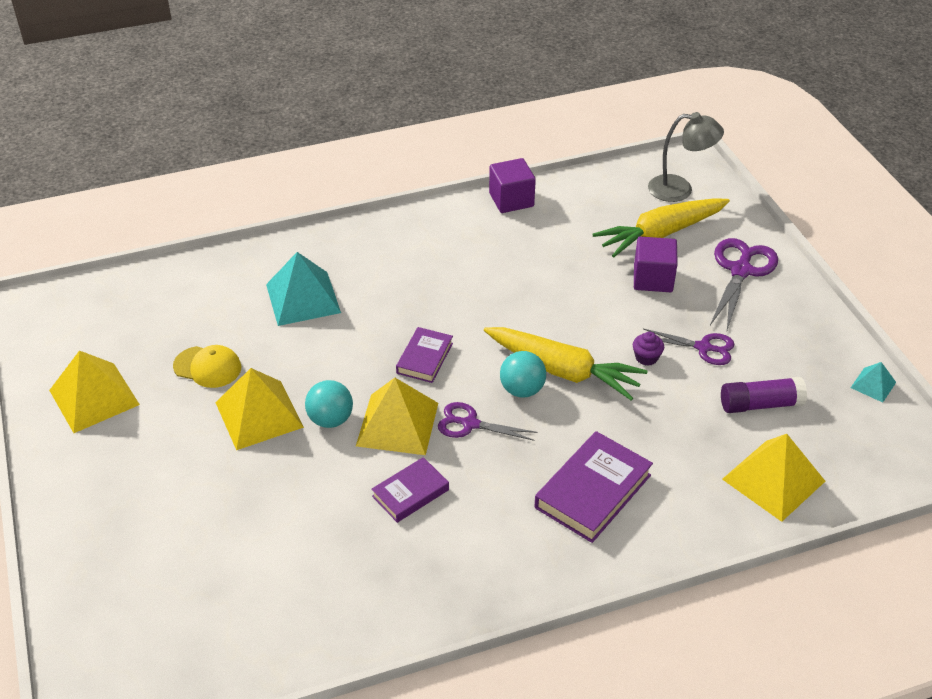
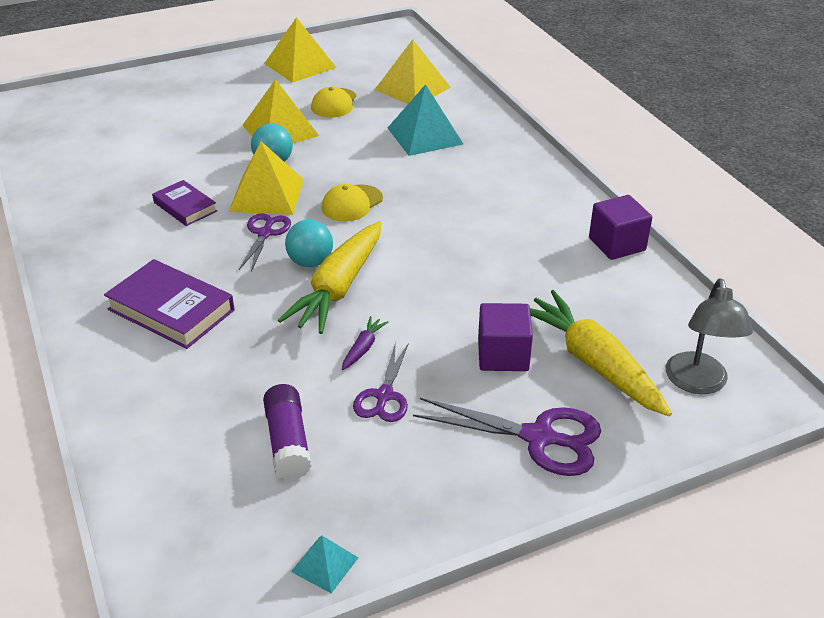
camera: 85 degrees right, 5 degrees down
purple book [396,327,453,383] -> yellow cap [322,184,383,221]
purple cupcake [633,332,664,366] -> purple carrot [342,316,388,370]
yellow pyramid [722,434,825,522] -> yellow pyramid moved to [375,39,451,104]

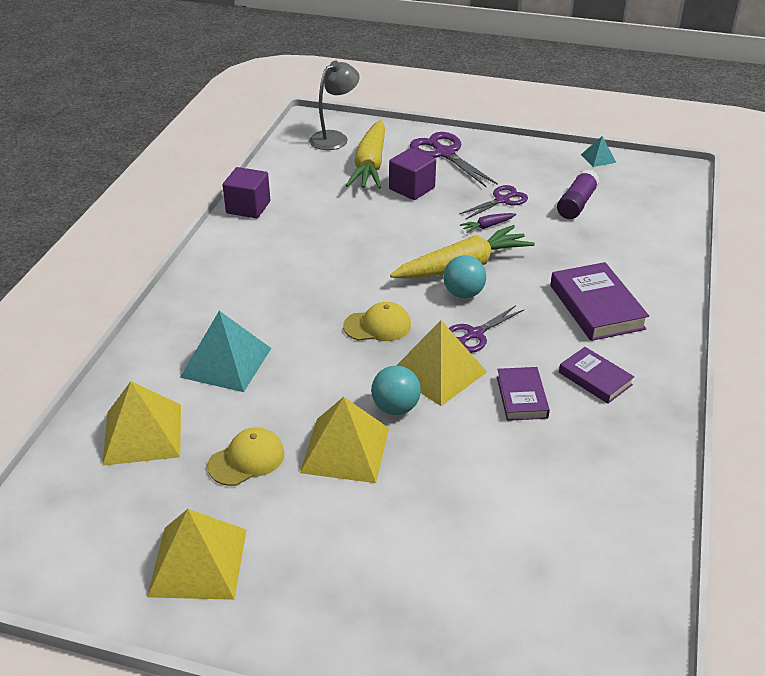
camera: 140 degrees left, 0 degrees up
none -> purple book [559,347,634,404]

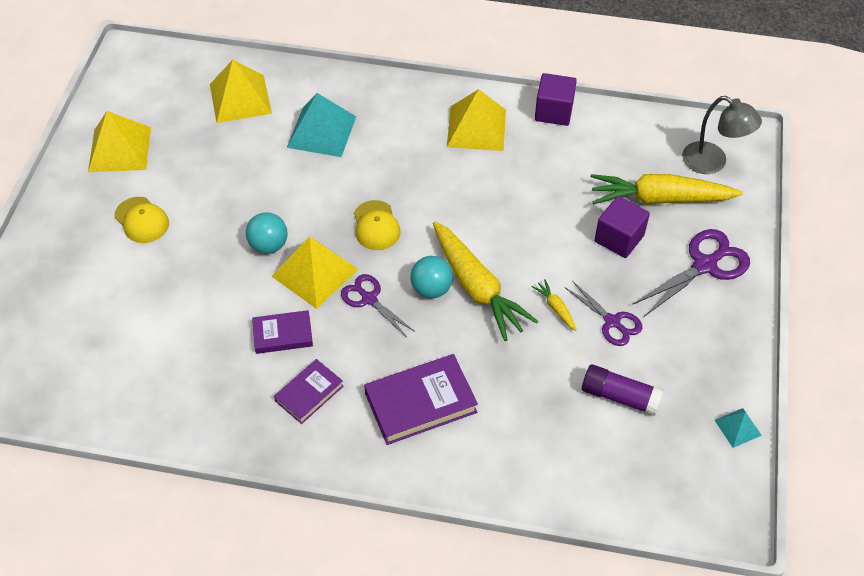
camera: 85 degrees right, 15 degrees up
yellow cap [207,427,285,486] -> yellow cap moved to [114,197,169,243]
yellow pyramid [300,397,389,483] -> yellow pyramid moved to [447,89,506,151]
purple carrot [460,213,516,233] -> yellow carrot [532,280,577,331]

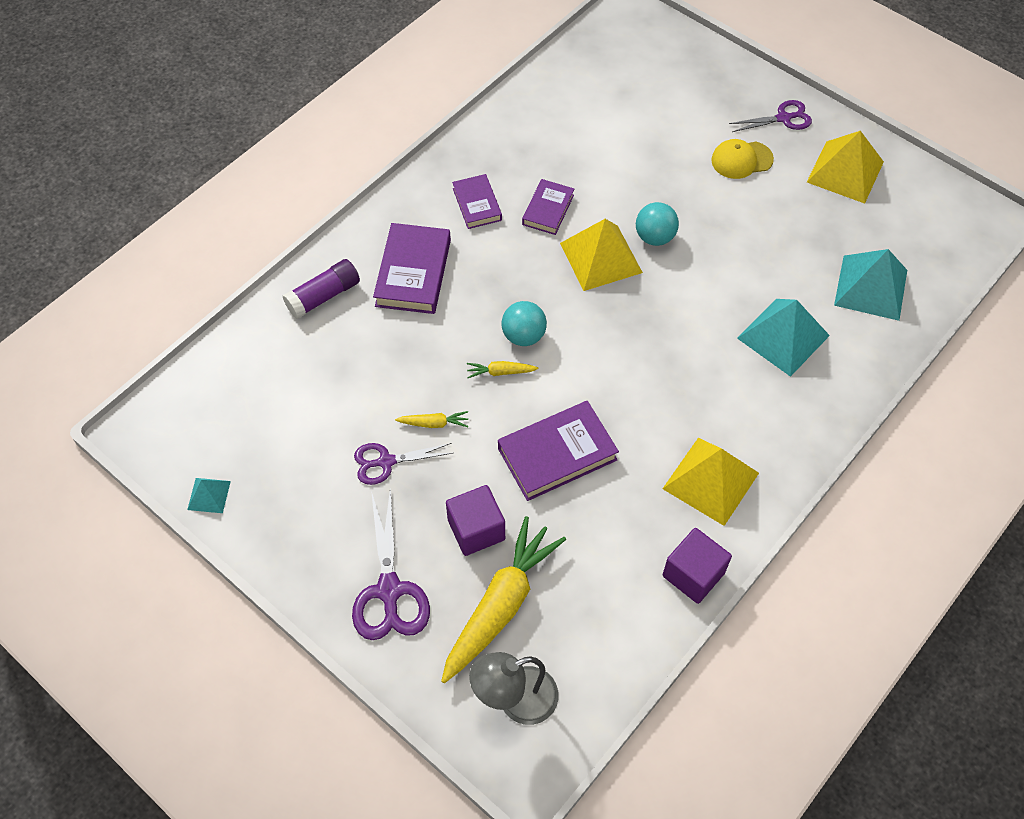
camera: 120 degrees right, 5 degrees up
yellow pyramid [210,60,272,123] -> turquoise pyramid [834,249,907,321]
purple scissors [341,274,415,337] -> purple scissors moved to [729,100,812,132]
yellow cap [354,200,401,250] -> none
yellow carrot [433,221,538,341] -> yellow carrot [467,361,539,378], size x0.42
purple glue stick [582,364,664,416] -> purple glue stick moved to [283,259,360,319]
none -> purple book [498,401,619,501]

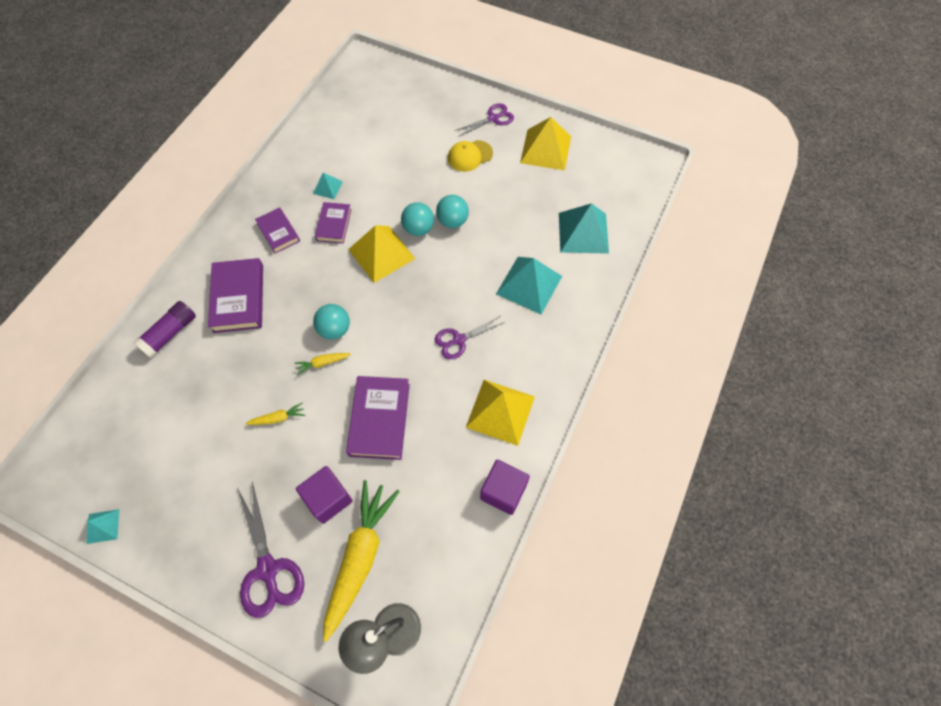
camera: 15 degrees left, 5 degrees up
purple scissors [354,443,453,485] -> purple scissors moved to [435,316,505,359]
purple book [498,401,619,501] -> purple book turned 45 degrees counterclockwise [346,376,410,460]
none -> turquoise pyramid [313,172,343,199]
none -> turquoise ball [436,195,469,228]

